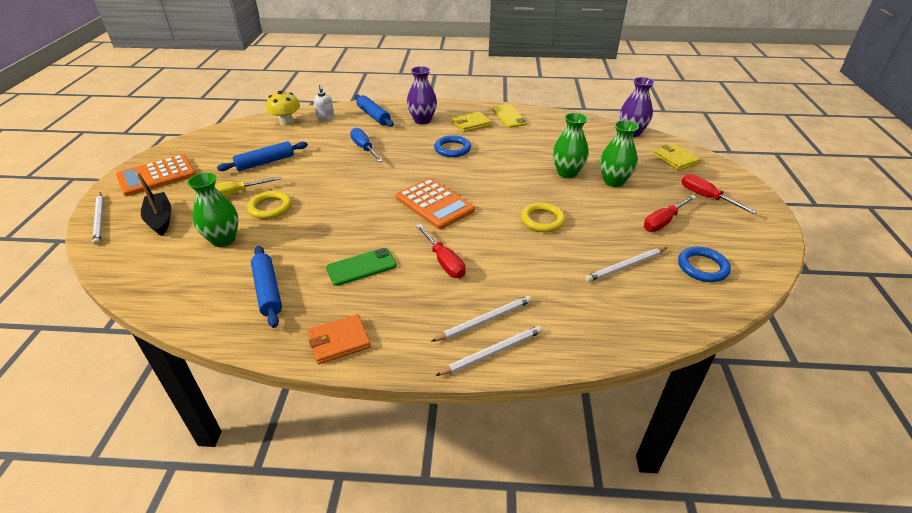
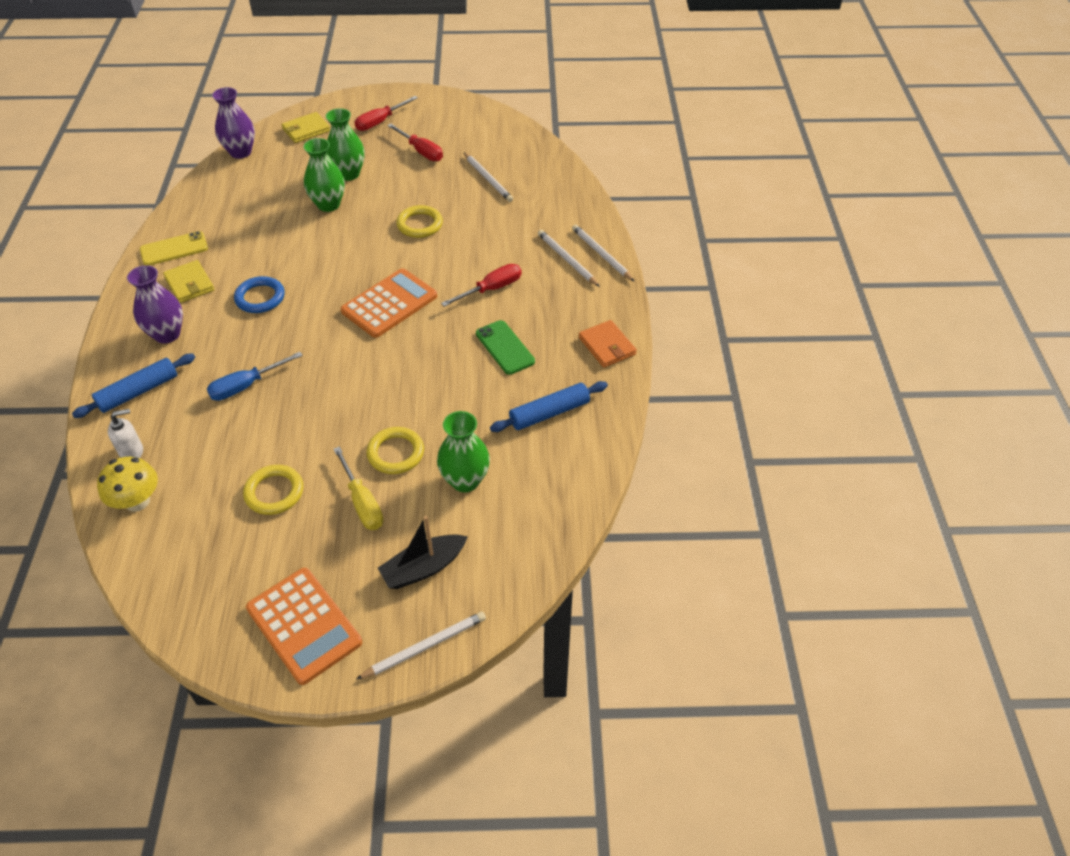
camera: 95 degrees left, 10 degrees up
blue rolling pin [217,141,308,171] -> yellow ring [243,465,303,515]
blue ring [678,247,731,282] -> none

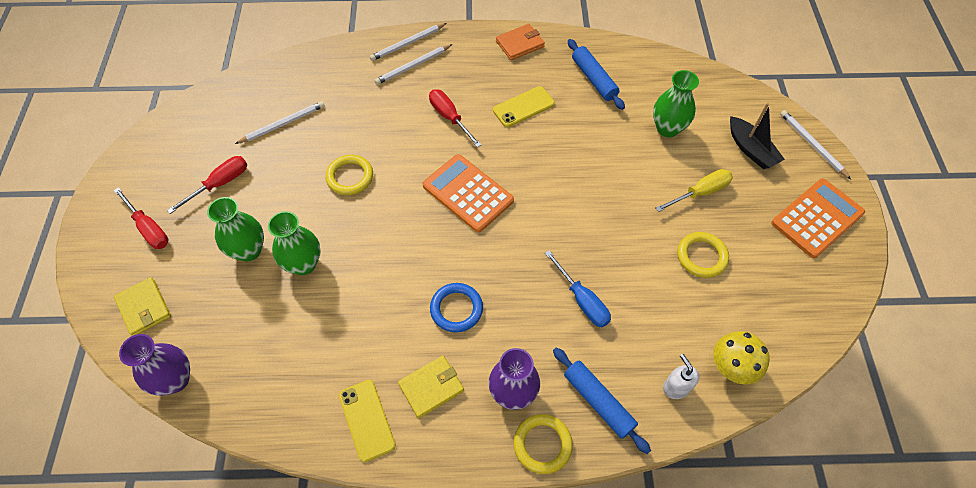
camera: 90 degrees left, 10 degrees up
yellow ring [367,427,424,474] -> yellow ring moved to [514,414,573,474]
green phone [476,320,535,375] -> yellow phone [493,86,555,127]

